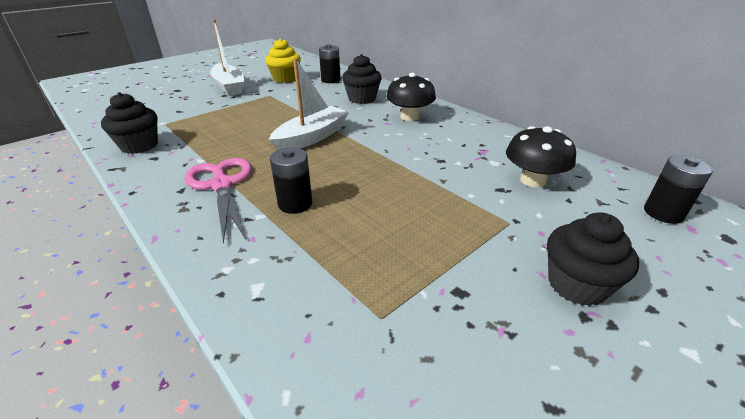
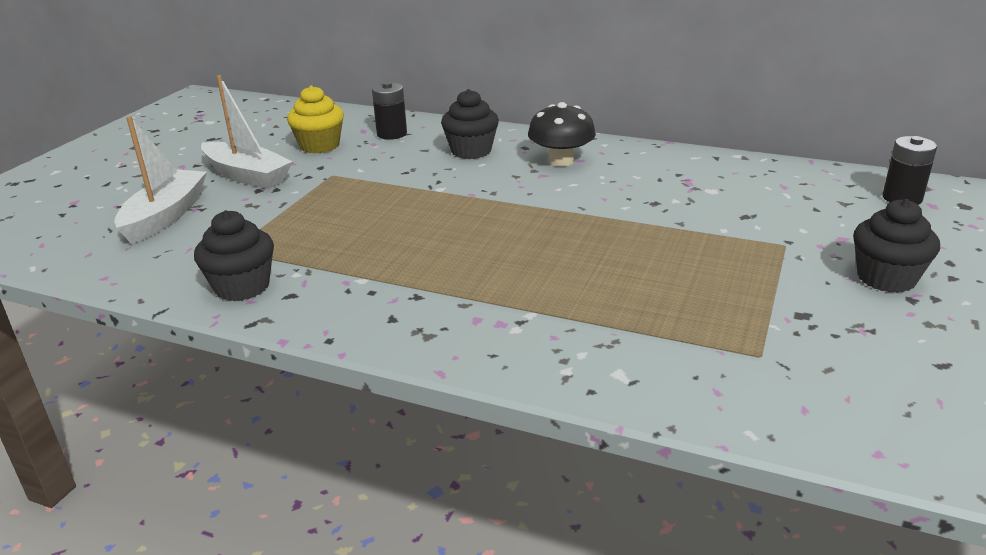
camera: 25 degrees left, 5 degrees down
pink scissors [185,158,252,244] -> none
white boat [269,58,349,150] -> white boat moved to [114,116,207,244]
black battery [270,147,312,214] -> none
black mushroom [506,126,576,188] -> none

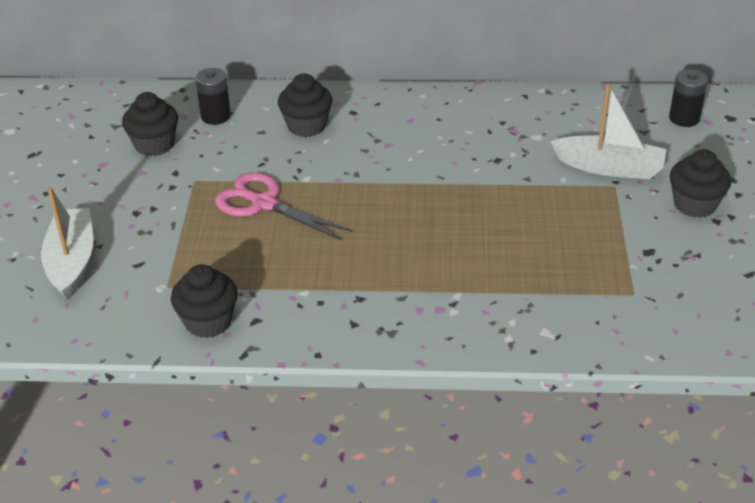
camera: 20 degrees left, 10 degrees up
white boat [201,75,293,189] -> white boat moved to [550,84,666,179]
yellow cupcake [287,85,344,154] -> black cupcake [122,92,178,156]
black mushroom [528,102,596,166] -> none
none -> pink scissors [215,172,352,240]

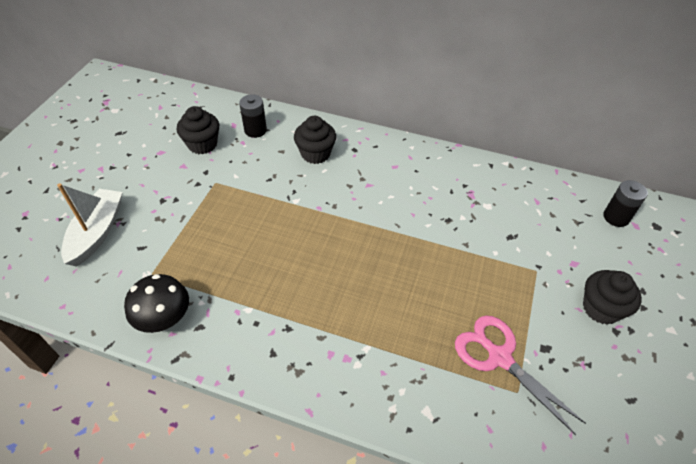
camera: 15 degrees right, 10 degrees up
black cupcake [171,264,238,338] -> black mushroom [124,274,189,333]
pink scissors [215,172,352,240] -> pink scissors moved to [455,316,586,435]
white boat [550,84,666,179] -> none

